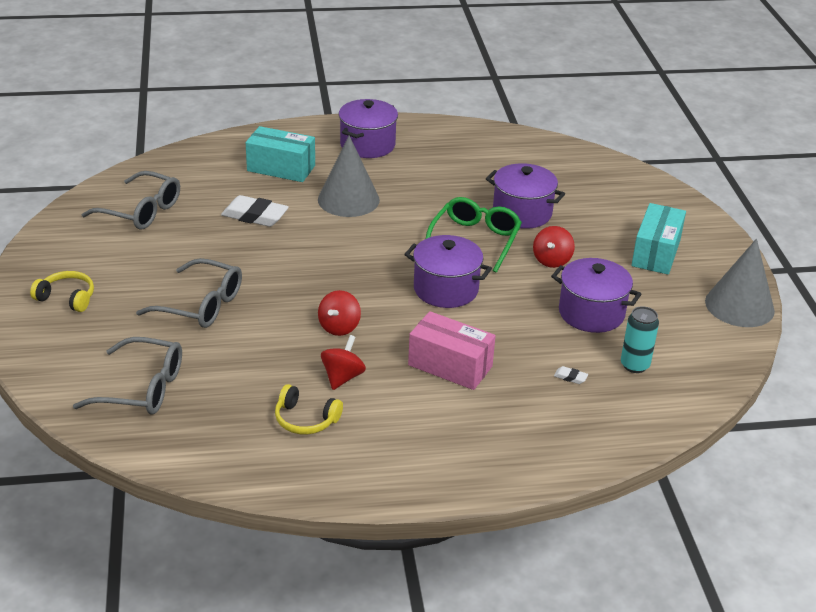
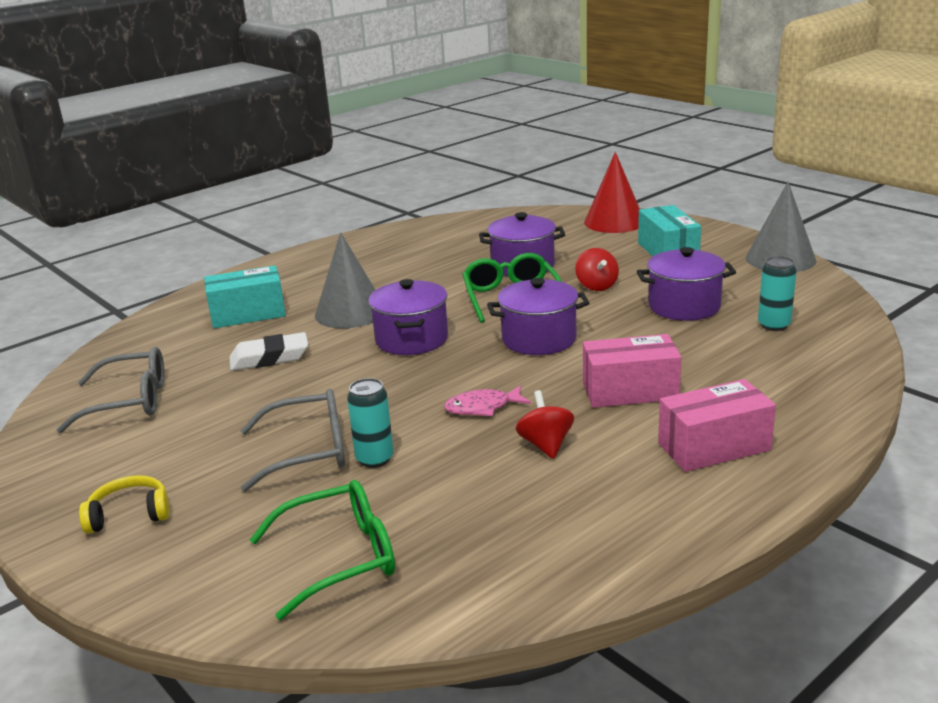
camera: 30 degrees left, 10 degrees down
grey glasses [73,337,182,415] -> green glasses [250,480,395,620]
yellow headphones [275,384,343,435] -> none
red spinning top [318,290,361,336] -> pink fish [444,386,531,416]
purple pot [339,99,398,158] -> purple pot moved to [368,279,448,355]
white eraser [554,366,588,384] -> none
none -> turquoise can [347,378,394,468]
none -> red cone [584,152,640,233]
none -> pink box [658,379,776,472]

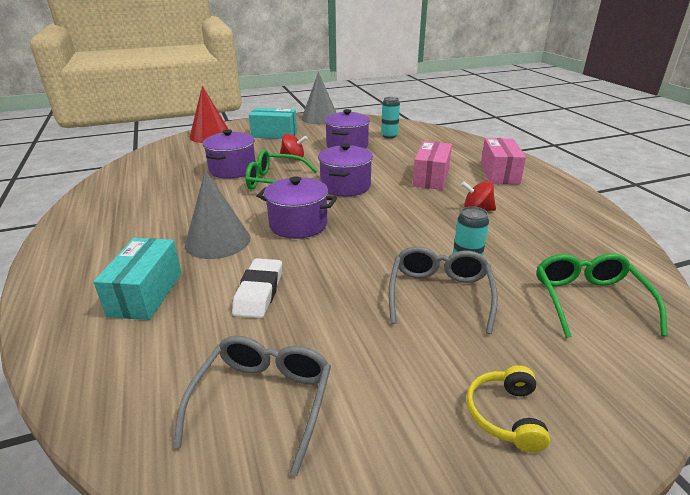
camera: 70 degrees left, 5 degrees up
pink fish [444,386,531,416] -> none

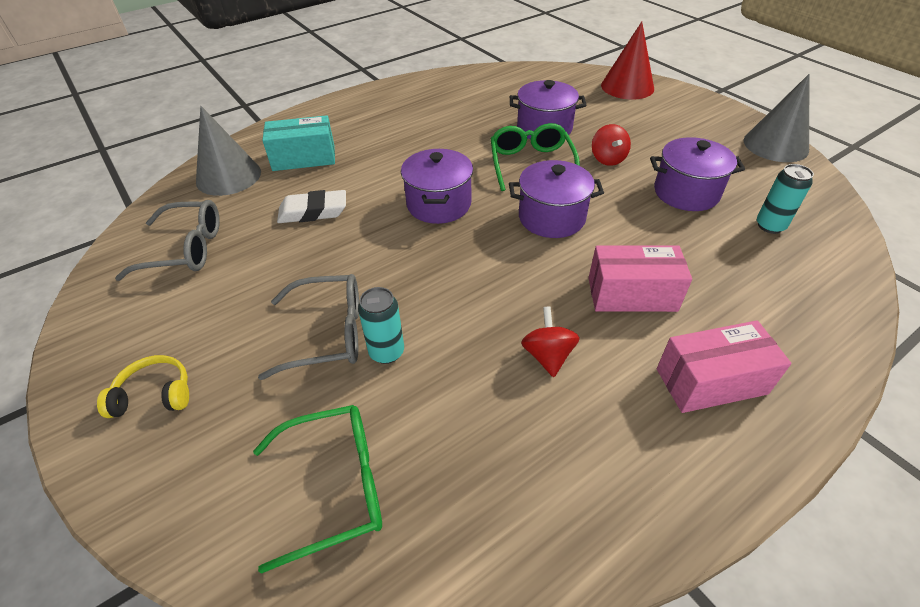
camera: 75 degrees right, 15 degrees up
grey cone [185,170,250,259] -> grey cone moved to [196,106,261,196]
turquoise box [249,108,297,139] -> none

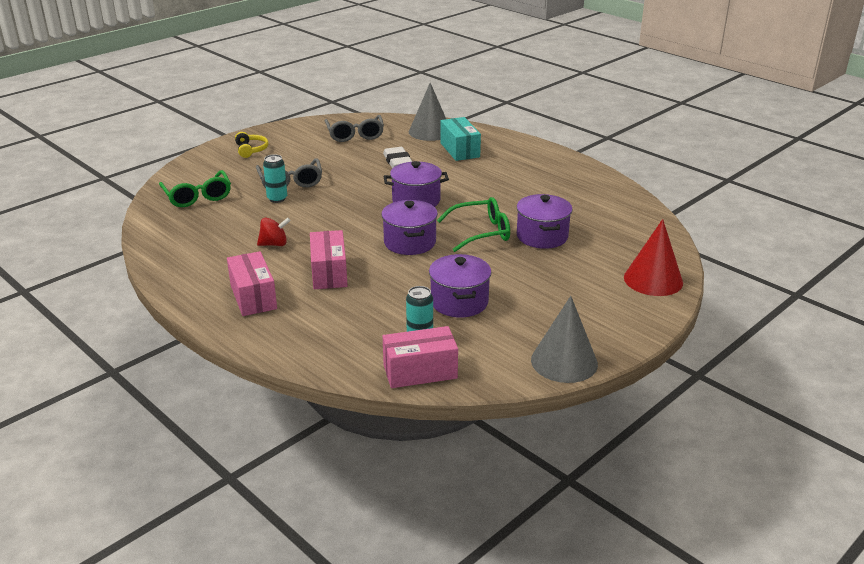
camera: 80 degrees right, 15 degrees down
red spinning top [592,124,631,166] -> none
none -> pink box [383,326,458,388]

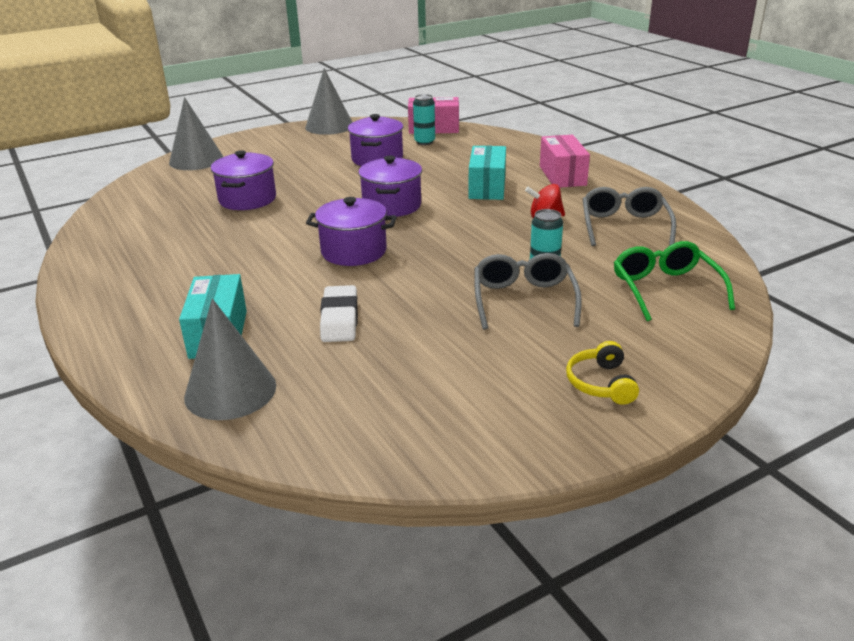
camera: 165 degrees left, 0 degrees up
pink box [310,230,348,289] -> turquoise box [468,146,506,200]
grey glasses [324,115,384,142] -> grey glasses moved to [583,187,676,246]
green glasses [437,197,510,252] -> none
red cone [624,219,683,296] -> grey cone [169,97,223,170]

